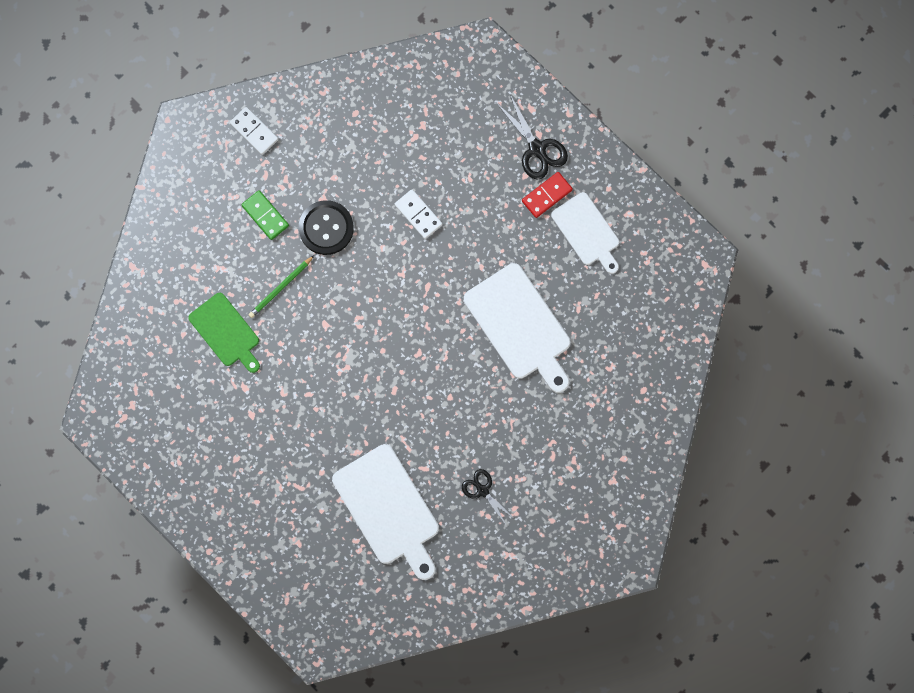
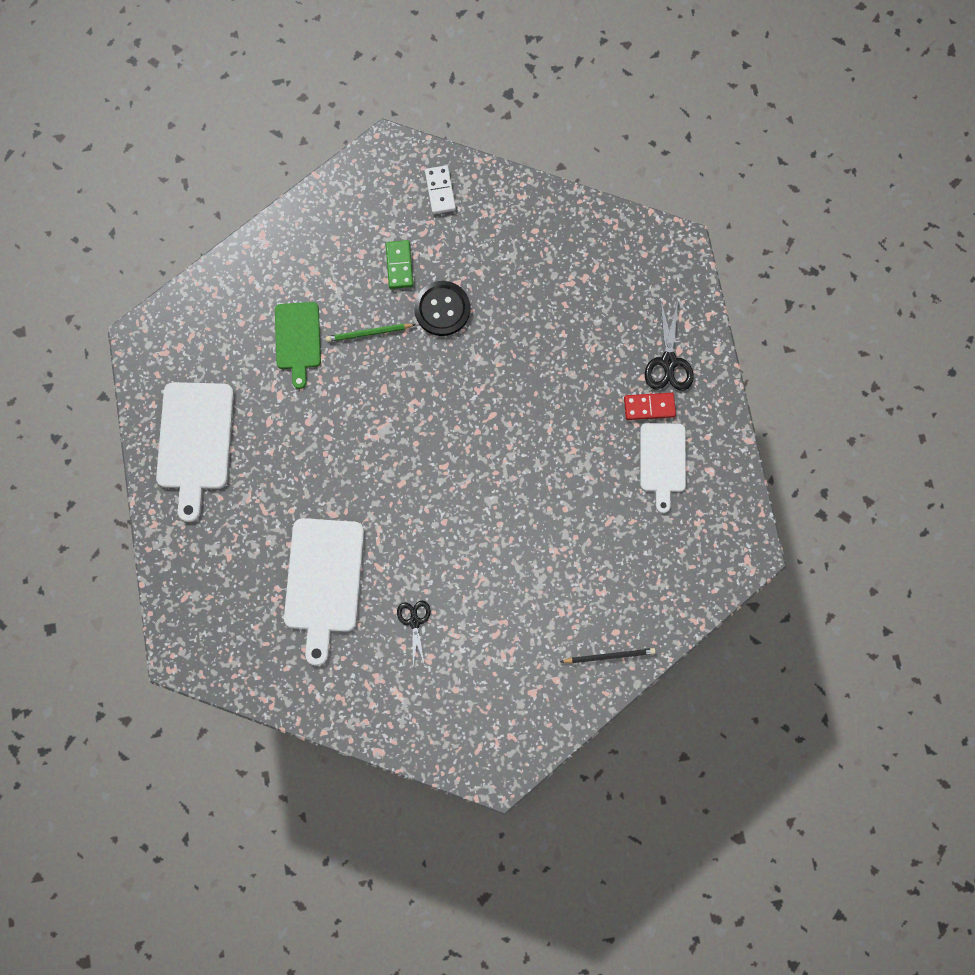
camera: 35 degrees right, 0 degrees up
white domino [395,189,442,239] -> none
white cutting board [464,263,570,393] -> white cutting board moved to [156,382,234,522]
none -> black pencil [560,648,656,664]

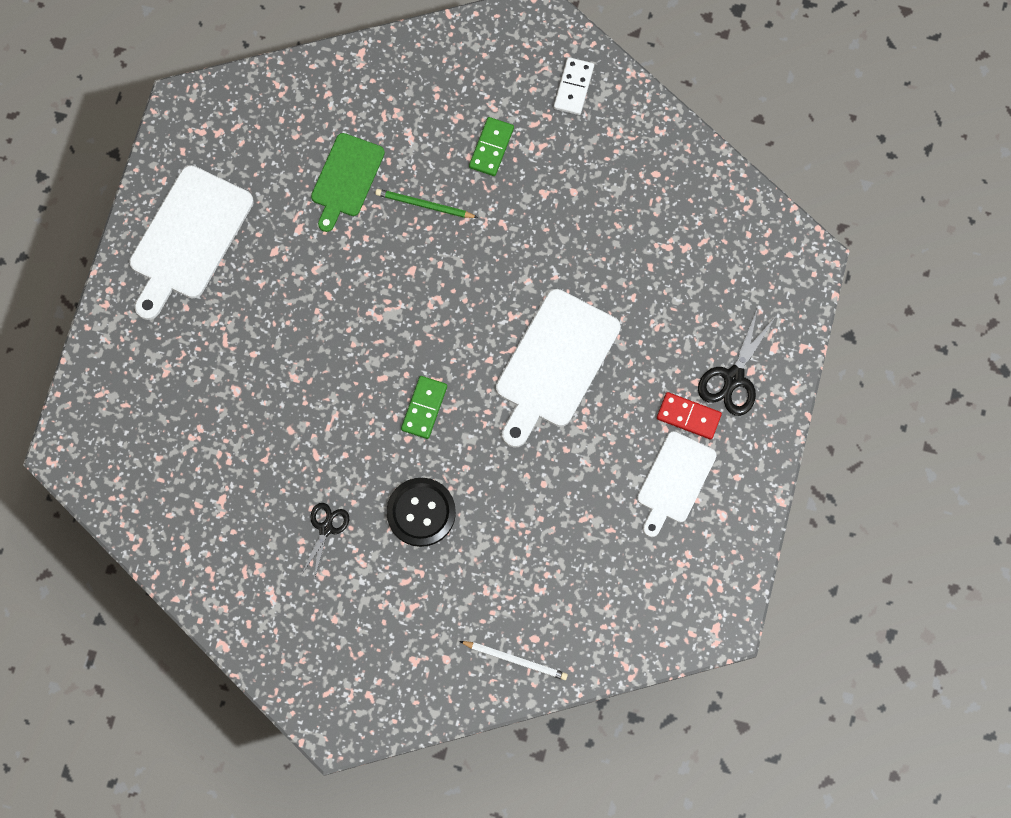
camera: 25 degrees right, 5 degrees down
white cutting board [284,518,364,666] -> white cutting board moved to [496,289,621,448]
black button [414,281,470,336] -> black button moved to [386,478,456,547]
black pencil [560,648,656,664] -> white pencil [459,641,568,680]
none -> green domino [401,376,447,439]

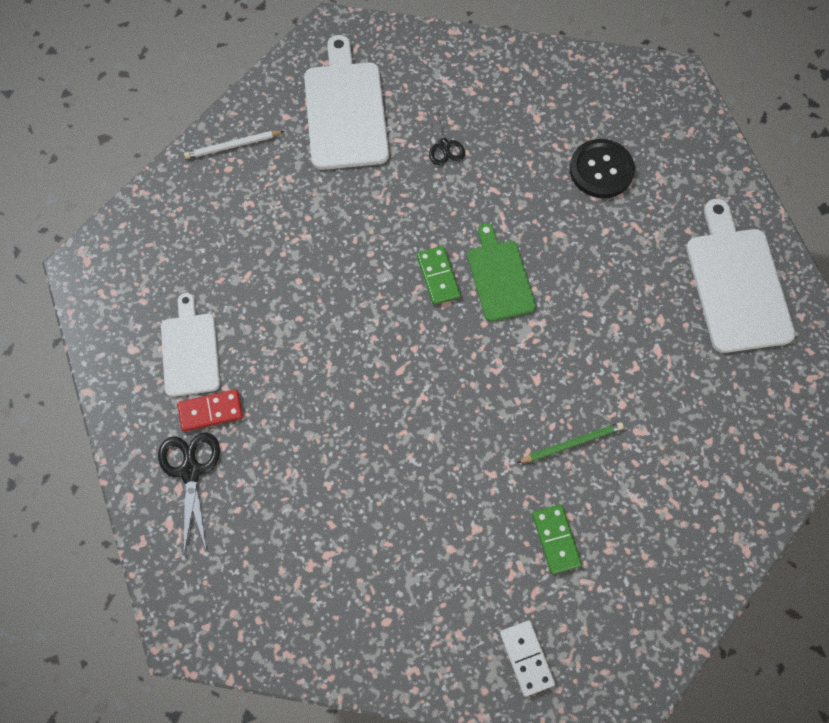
camera: 145 degrees right, 5 degrees down
green cutting board [311,133,385,232] -> green cutting board moved to [467,223,536,322]
black button [386,478,456,547] -> black button moved to [570,139,635,198]
white cutting board [496,289,621,448] -> white cutting board moved to [304,35,389,170]

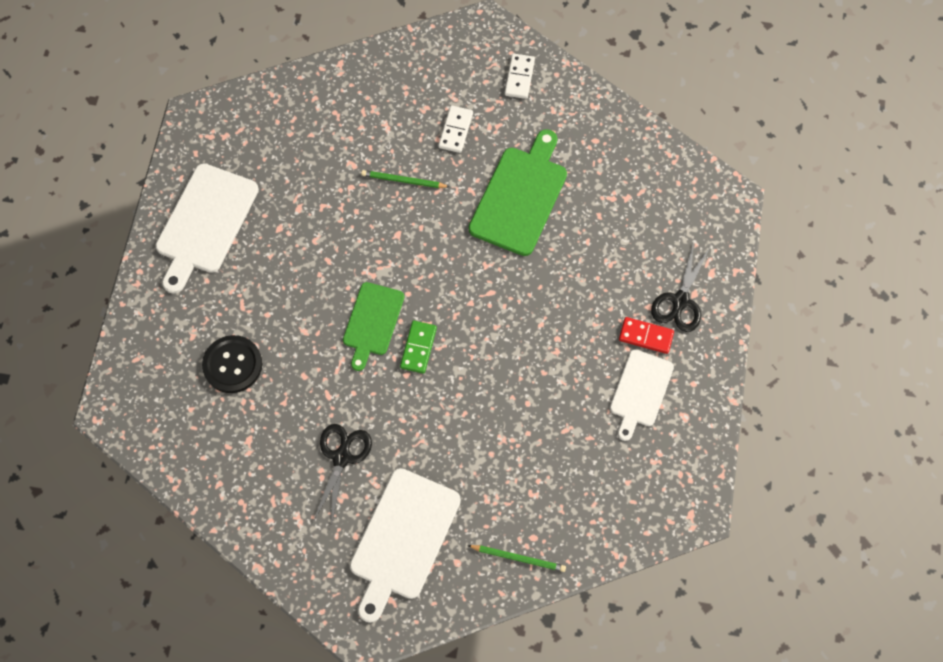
camera: 150 degrees left, 0 degrees up
white pencil [184,131,284,159] -> green pencil [467,545,566,572]
black scissors [424,104,465,166] -> black scissors [313,424,372,526], size x1.52
green domino [532,504,582,574] -> white domino [438,106,473,153]
none -> green cutting board [468,129,567,256]

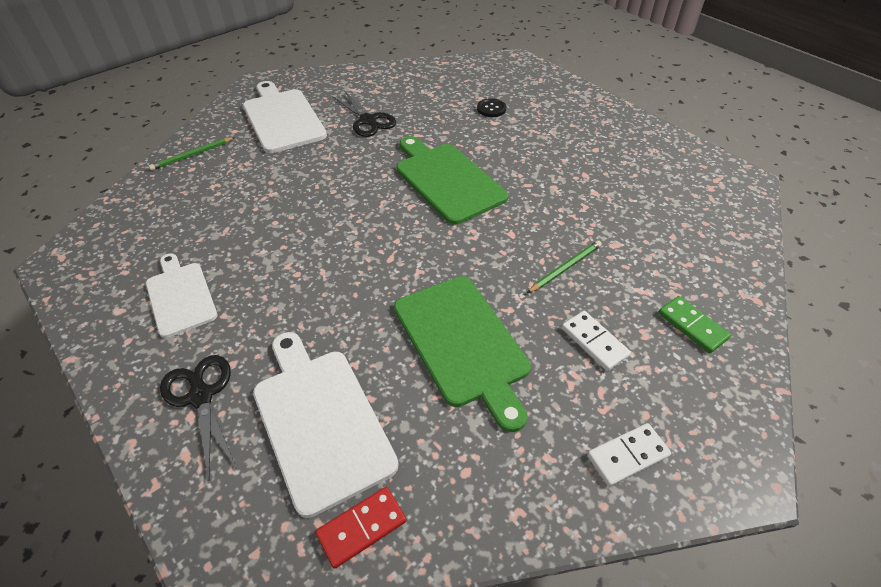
camera: 130 degrees right, 20 degrees down
white cutting board [155,164,259,294] -> white cutting board moved to [253,332,399,518]
black button [202,335,262,393] -> black button [477,98,506,117], size x0.59
green cutting board [343,282,404,371] -> green cutting board [396,136,508,225], size x1.56
green domino [400,321,437,374] -> green domino moved to [658,296,731,353]
white domino [504,54,535,99] -> white domino turned 75 degrees counterclockwise [587,423,671,487]
red domino [619,317,674,354] -> red domino moved to [315,487,406,569]

